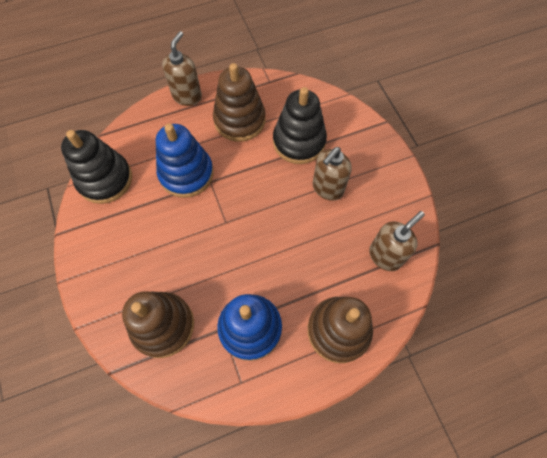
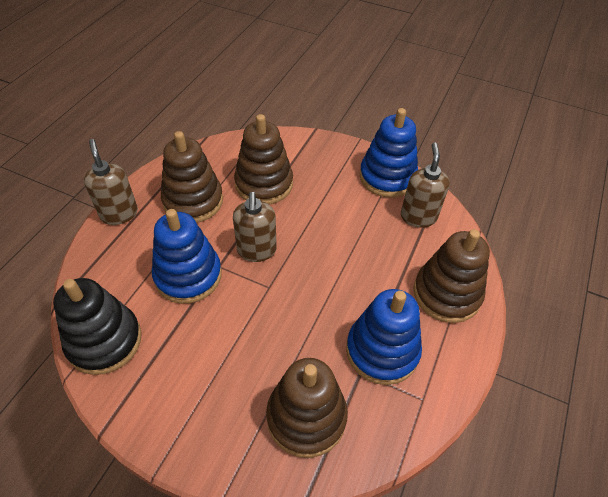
camera: 45 degrees left, 15 degrees down
black stacking toy [273,87,327,164] -> brown stacking toy [234,114,293,204]
brown soap dispenser [313,147,352,201] -> brown soap dispenser moved to [233,192,277,262]
none -> blue stacking toy [359,108,418,198]

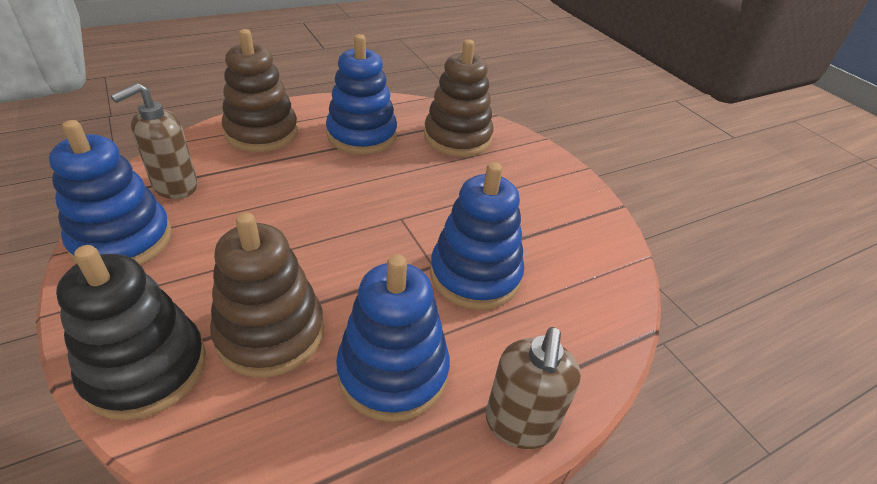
camera: 145 degrees left, 10 degrees down
black stacking toy [53,278,142,375] -> black stacking toy moved to [56,245,206,420]
brown stacking toy [161,131,223,223] -> blue stacking toy [336,254,450,422]
brown soap dispenser [233,192,277,262] -> none

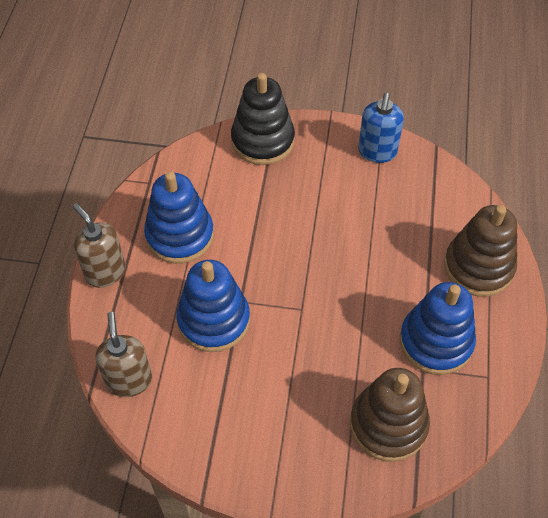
camera: 130 degrees right, 15 degrees up
blue stacking toy [49,120,172,265] -> blue soap dispenser [358,93,404,163]
brown soap dispenser [111,83,198,199] -> brown soap dispenser moved to [95,312,152,397]
brown stacking toy [210,212,324,377] -> none

